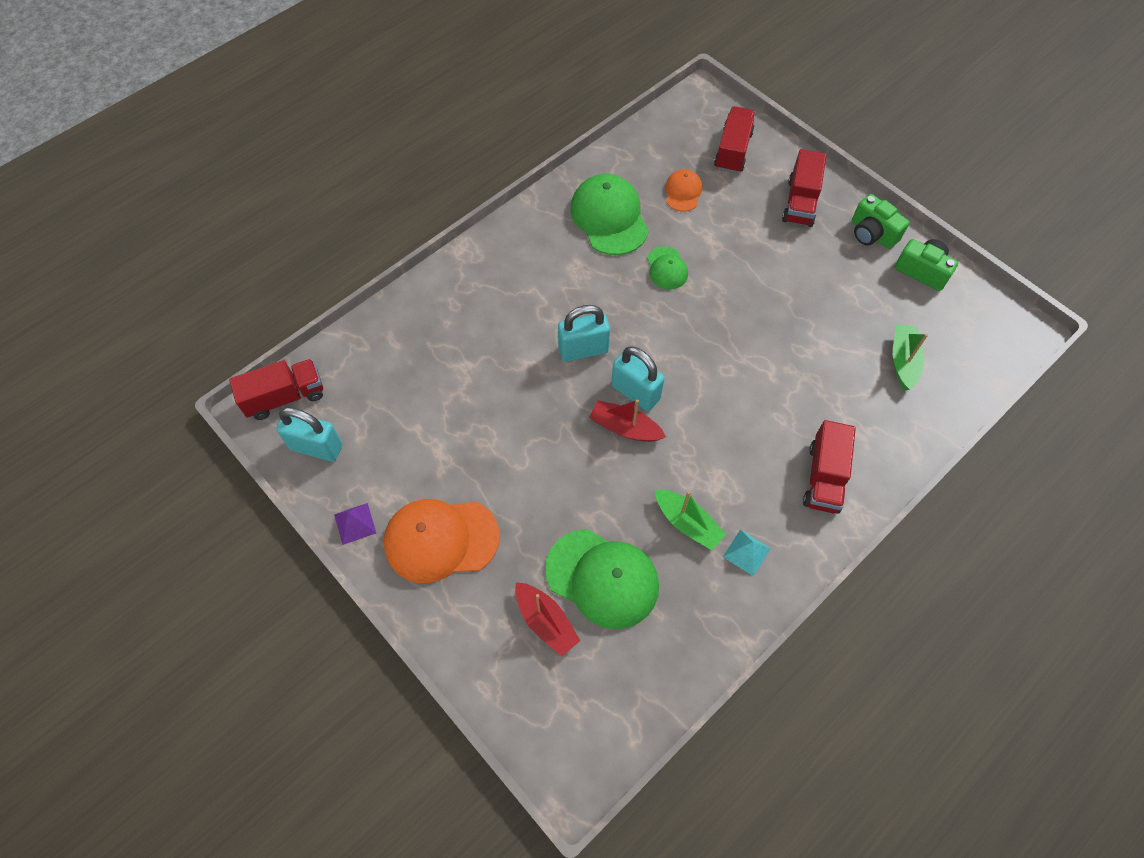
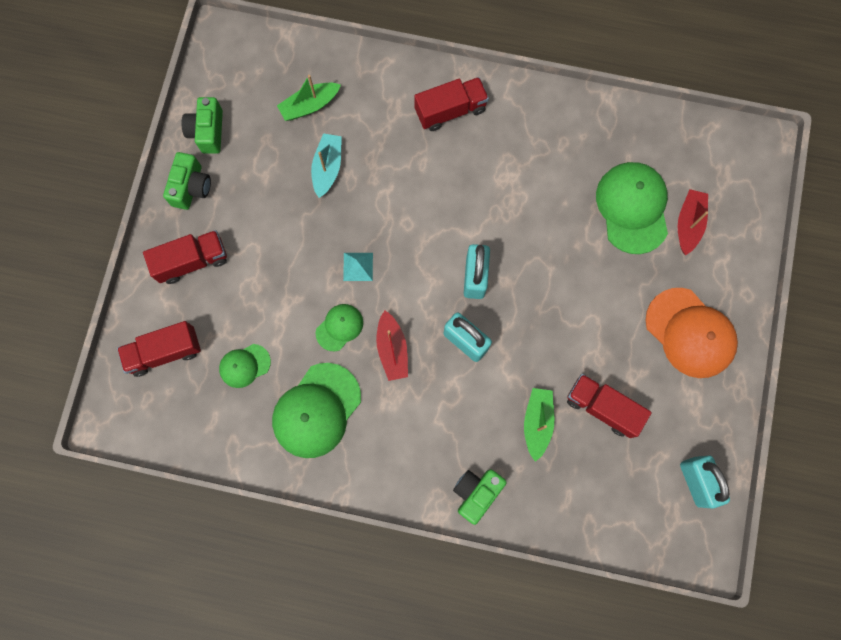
camera: 125 degrees left, 15 degrees up
red truck [229,359,323,420] -> red truck moved to [567,374,652,438]
purple pyramid [334,503,376,545] -> none
red boat [589,400,666,442] -> red boat moved to [376,310,408,381]
green boat [655,490,726,550] -> green boat moved to [524,388,554,462]
orange cap [666,169,702,211] -> green cap [219,344,271,388]
turquoise pyramid [723,530,771,576] -> turquoise pyramid moved to [343,253,373,281]
none -> turquoise boat [311,133,342,198]
none -> green camera [453,470,507,525]

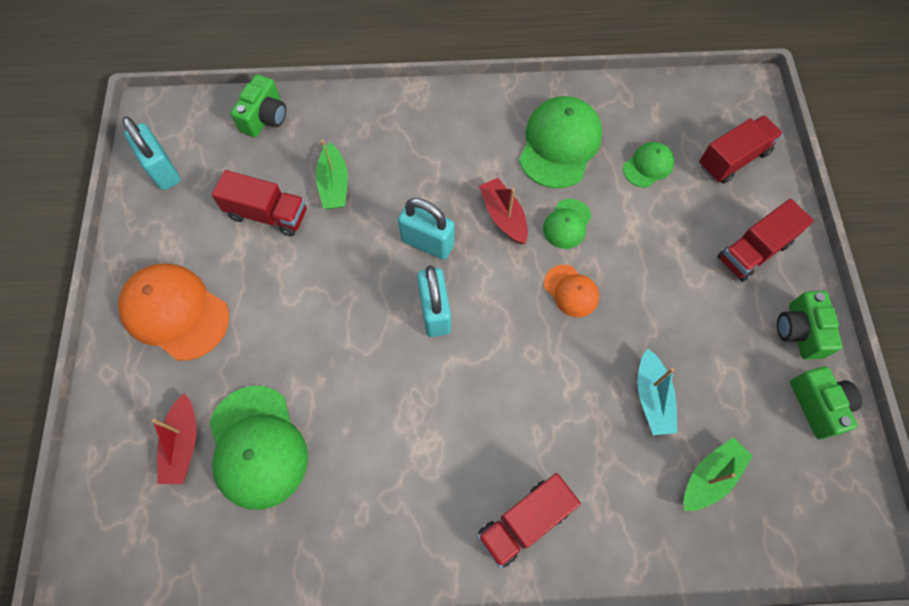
camera: 165 degrees right, 10 degrees down
turquoise pyramid [343,253,373,281] -> orange cap [544,265,599,317]
green camera [453,470,507,525] -> green camera moved to [231,74,286,137]

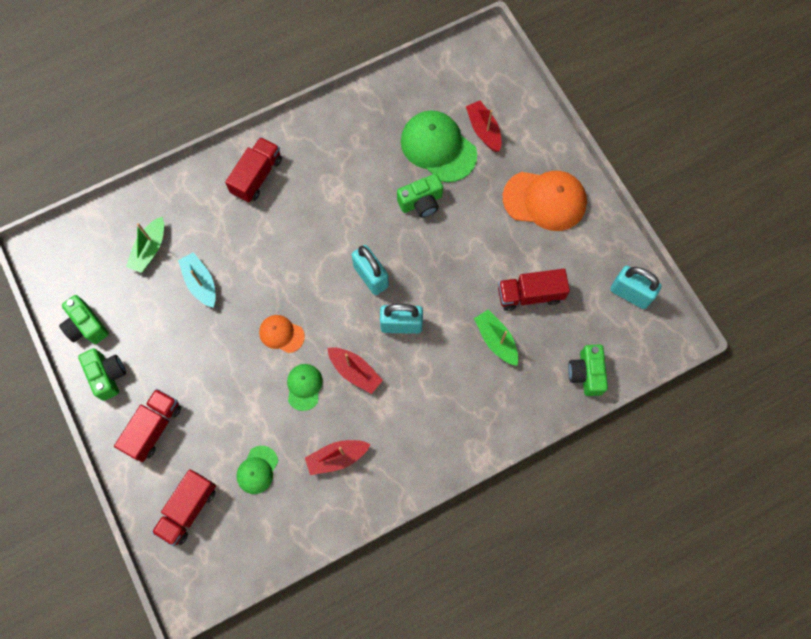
camera: 155 degrees right, 5 degrees up
green cap [519,96,602,188] -> red boat [305,440,371,475]
none -> green camera [397,174,443,218]

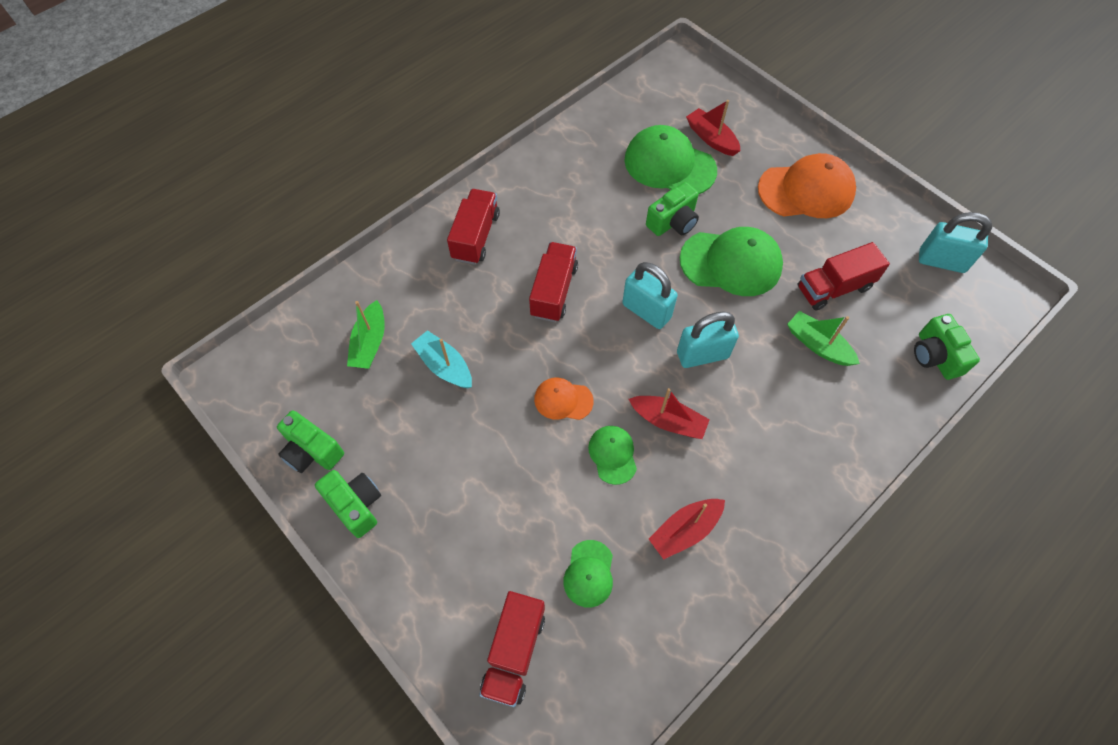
camera: 15 degrees left, 10 degrees down
red truck [114,389,181,462] -> red truck moved to [529,242,578,322]
none -> green cap [679,227,783,296]

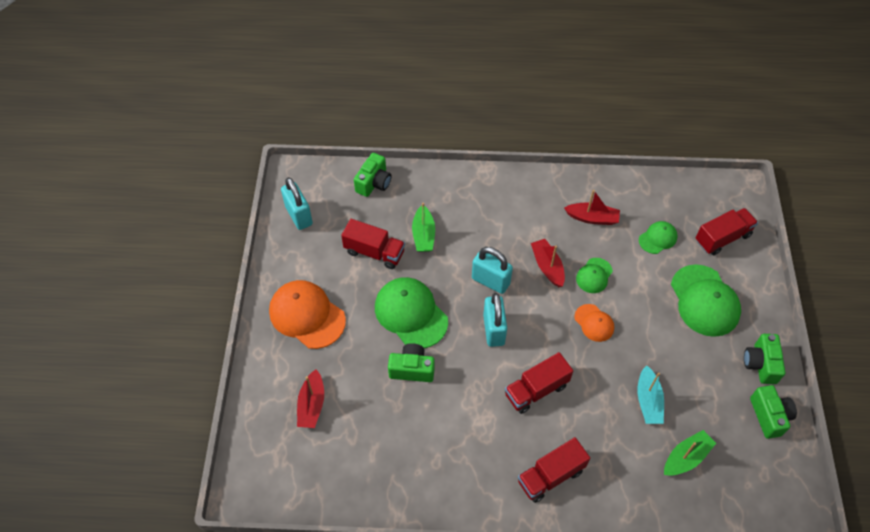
camera: 135 degrees left, 5 degrees down
green cap [624,125,717,194] -> green cap moved to [671,264,741,337]

